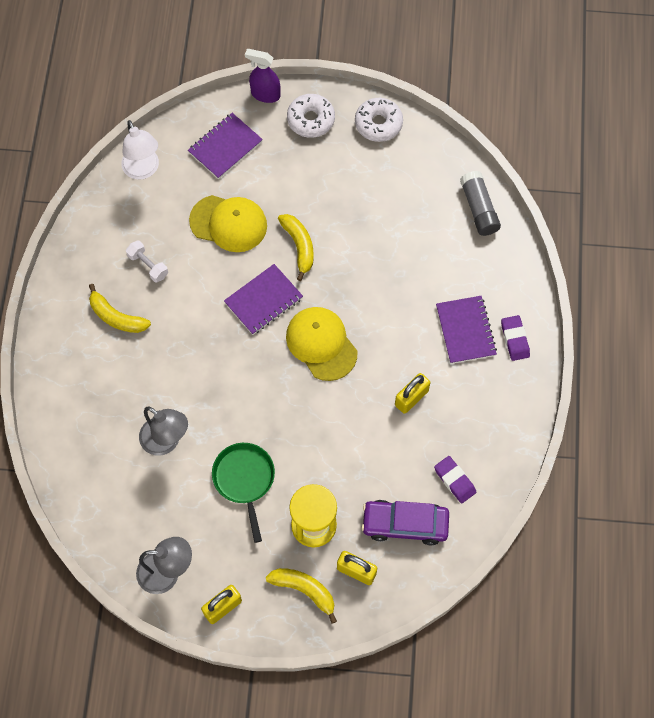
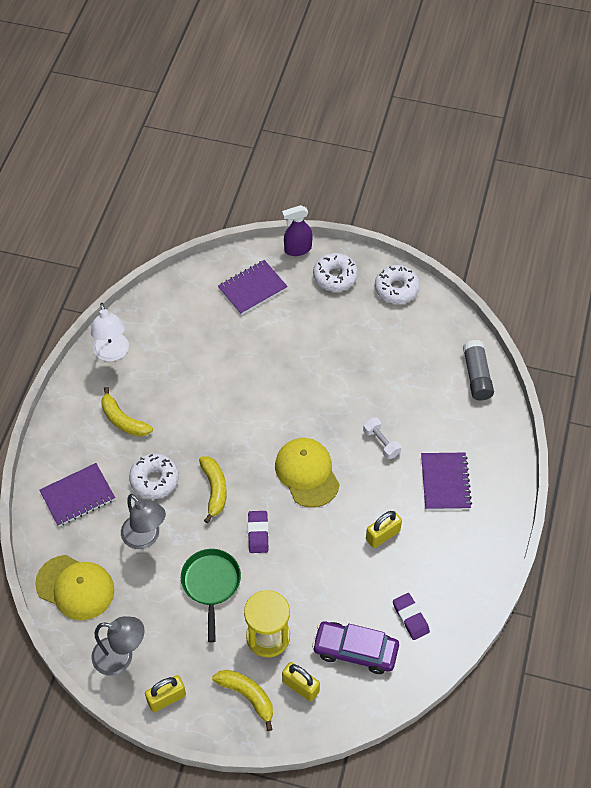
camera: 10 degrees right, 10 degrees down
white lamp [121,120,159,180] -> white lamp moved to [91,303,129,361]
white dumbbell [126,240,168,283] -> white dumbbell moved to [363,417,401,459]
yellow cap [189,195,267,252] -> yellow cap moved to [35,555,114,620]
purple notebook [224,264,303,335] -> purple notebook moved to [39,463,115,527]
purple spray bottle [245,49,280,103] -> purple spray bottle turned 45 degrees counterclockwise [282,205,313,256]
yellow banana [278,214,314,281] -> yellow banana moved to [199,457,227,523]
purple eraser [501,315,530,361] -> purple eraser moved to [248,511,269,553]
none -> white donut [129,453,179,499]

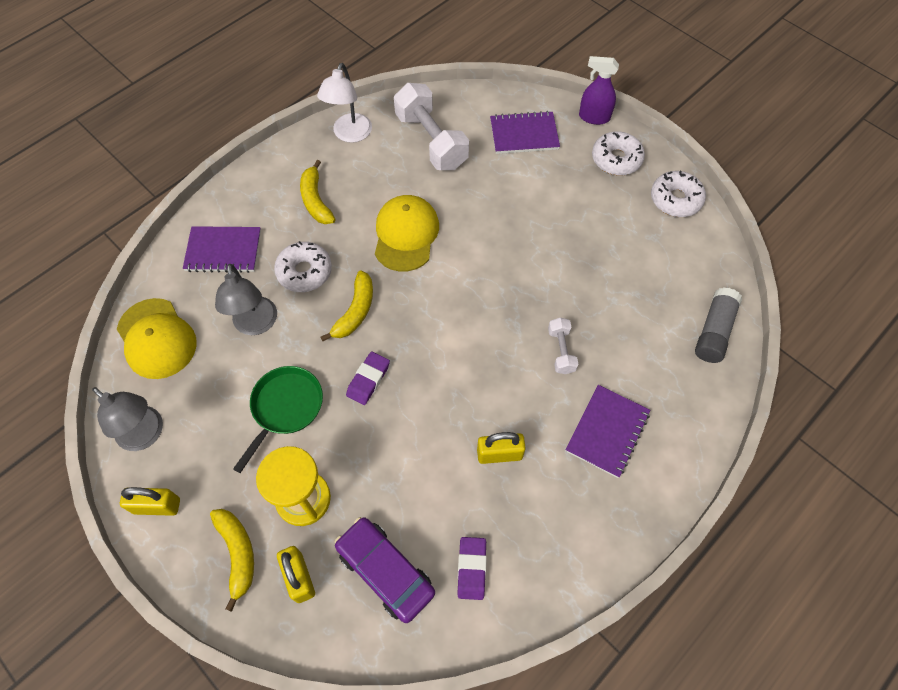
camera: 30 degrees right, 5 degrees up
yellow cap [275,438,340,507] -> yellow cap moved to [375,195,439,272]
none -> white dumbbell [394,83,469,170]

